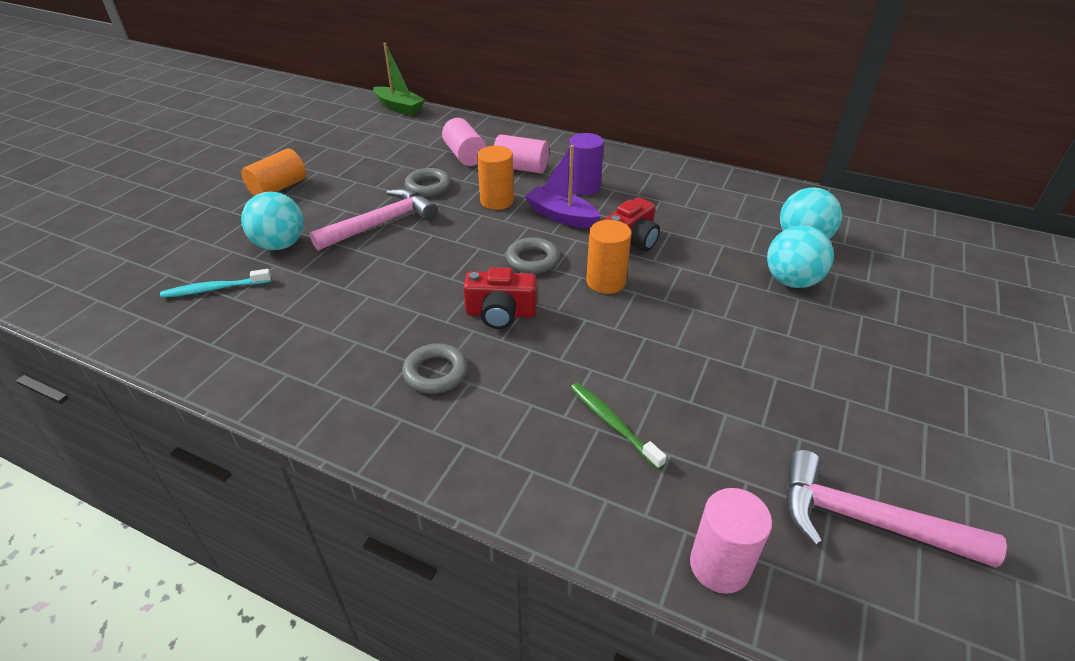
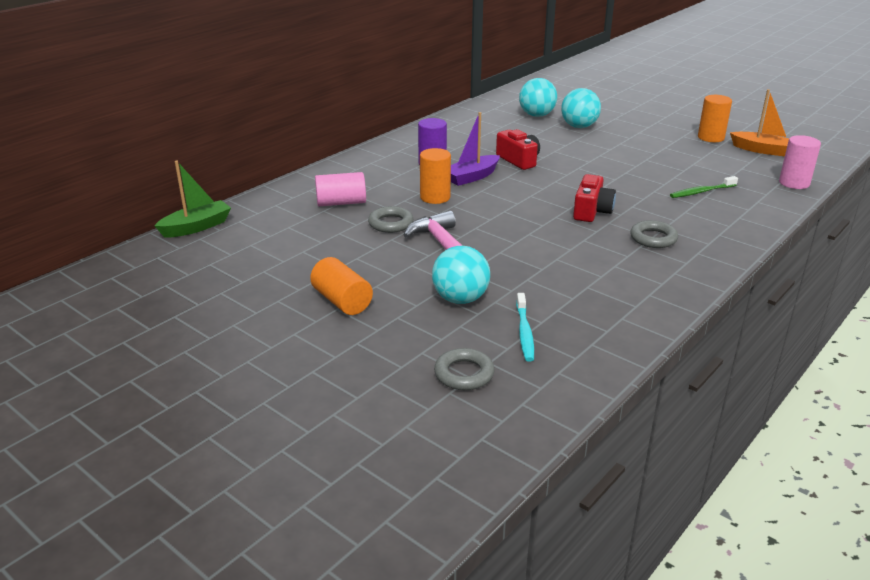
camera: 75 degrees left, 10 degrees down
pink cylinder [494,134,549,173] -> none
grey ring [506,237,559,274] -> grey ring moved to [434,348,495,390]
orange cylinder [586,220,632,294] -> orange cylinder moved to [698,95,732,142]
pink hammer [786,450,1007,568] -> orange boat [730,89,789,157]

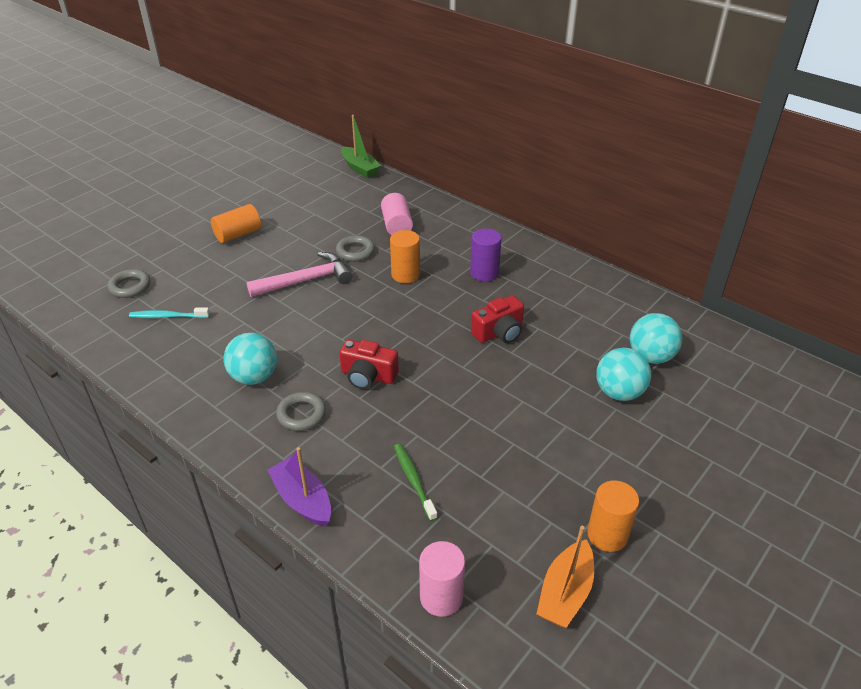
camera: 90 degrees right, 10 degrees up
turquoise ball [432,246,490,304] -> turquoise ball moved to [224,333,277,385]
purple boat [451,112,500,186] -> purple boat moved to [267,447,331,527]

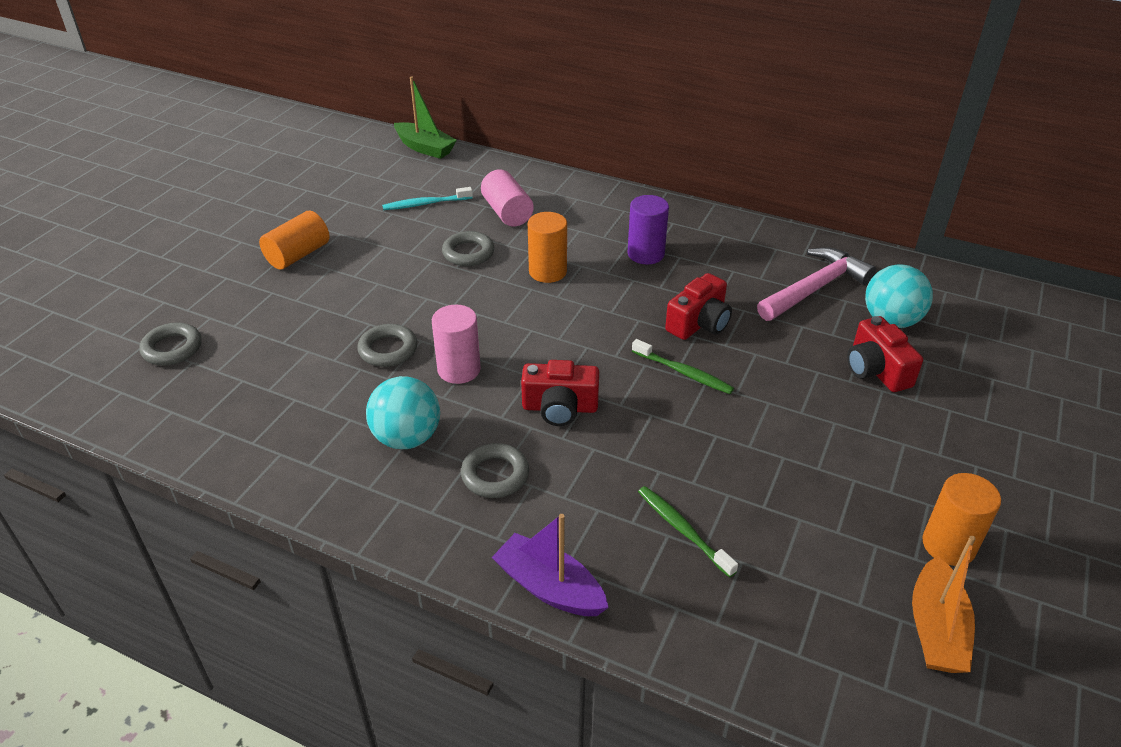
camera: 15 degrees left, 0 degrees up
turquoise toothbrush [129,308,210,318] -> turquoise toothbrush moved to [382,187,473,210]
pink hammer [246,252,353,297] -> pink hammer moved to [757,247,876,321]
pink cylinder [419,541,465,617] -> pink cylinder moved to [432,305,481,384]
turquoise ball [596,348,651,401] -> red camera [847,316,923,392]
none -> grey ring [357,324,417,367]
none -> green toothbrush [632,339,734,394]

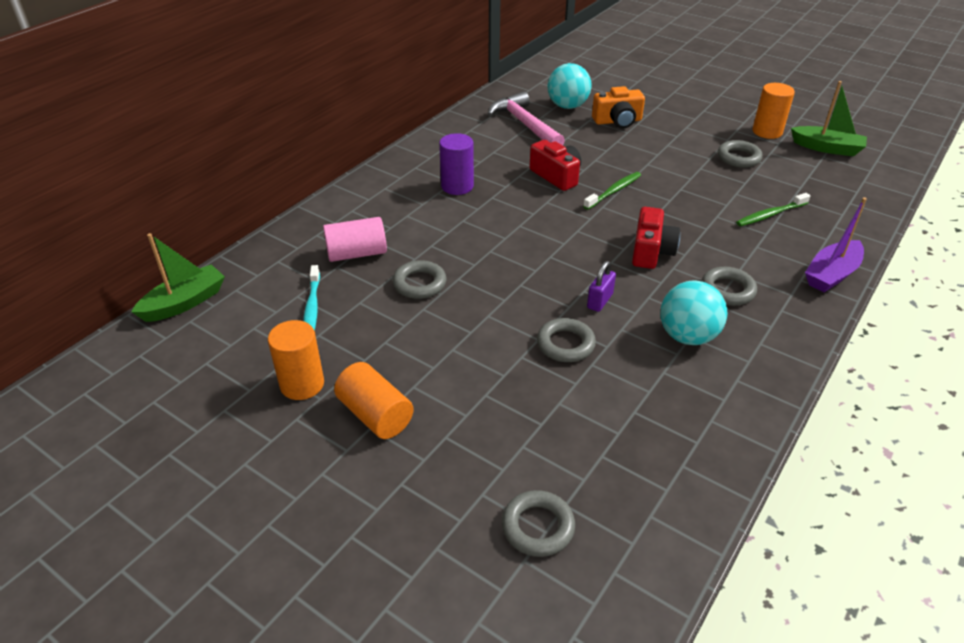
camera: 80 degrees left, 0 degrees up
pink cylinder [432,305,481,384] -> purple padlock [587,261,616,312]
orange cylinder [528,212,567,283] -> orange cylinder moved to [268,320,324,400]
red camera [847,316,923,392] -> orange camera [592,86,645,128]
orange boat [912,536,976,673] -> green boat [791,81,867,156]
none -> grey ring [718,140,763,168]

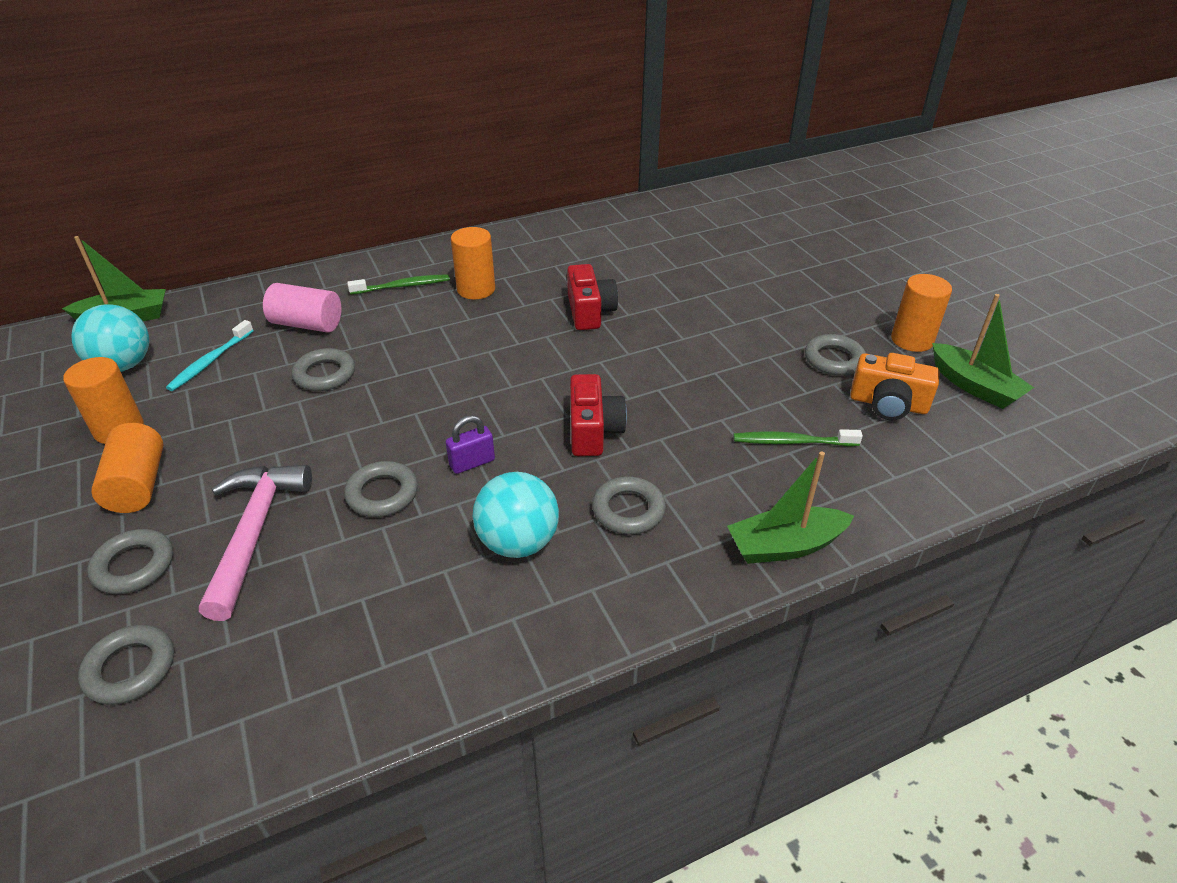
camera: 30 degrees right, 0 degrees up
purple cylinder [439,133,474,195] -> orange cylinder [451,227,495,299]
pink hammer [488,91,565,145] -> pink hammer moved to [199,464,312,621]
turquoise ball [548,63,592,109] -> turquoise ball moved to [71,304,149,372]
green toothbrush [583,172,641,210] -> green toothbrush moved to [347,274,450,295]
orange camera [592,86,645,128] -> orange camera moved to [850,353,939,420]
red camera [632,207,680,269] -> red camera turned 45 degrees counterclockwise [570,374,627,456]
purple boat [805,197,867,292] -> green boat [727,451,854,564]
none -> grey ring [87,529,173,594]

